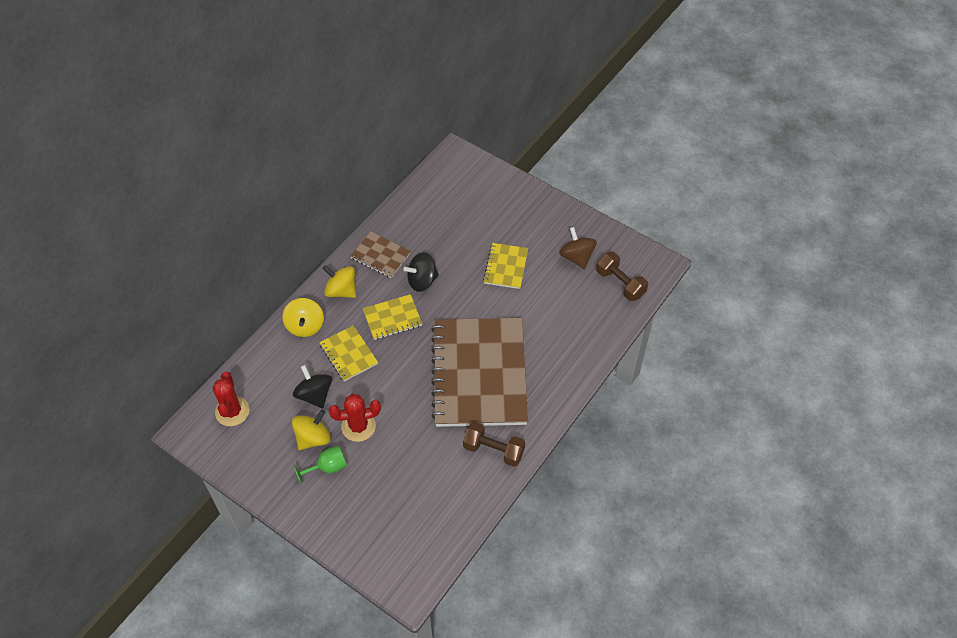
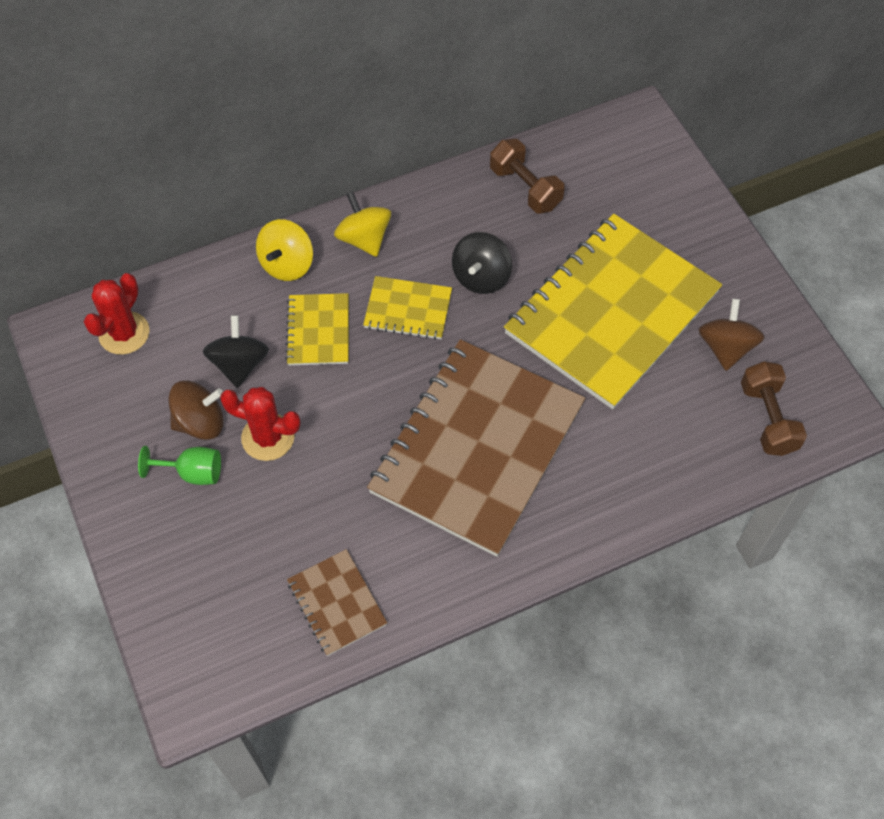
camera: 30 degrees right, 5 degrees up
yellow spinning top [292,410,331,450] -> brown spinning top [168,381,224,440]
brown notebook [350,231,411,278] -> brown notebook moved to [287,549,387,656]
black spinning top [403,252,439,292] -> black spinning top turned 75 degrees counterclockwise [452,232,512,294]
brown dumbbell [463,422,525,467] -> brown dumbbell moved to [490,139,565,213]
yellow notebook [483,243,528,289] -> yellow notebook [504,214,722,409], size x2.28

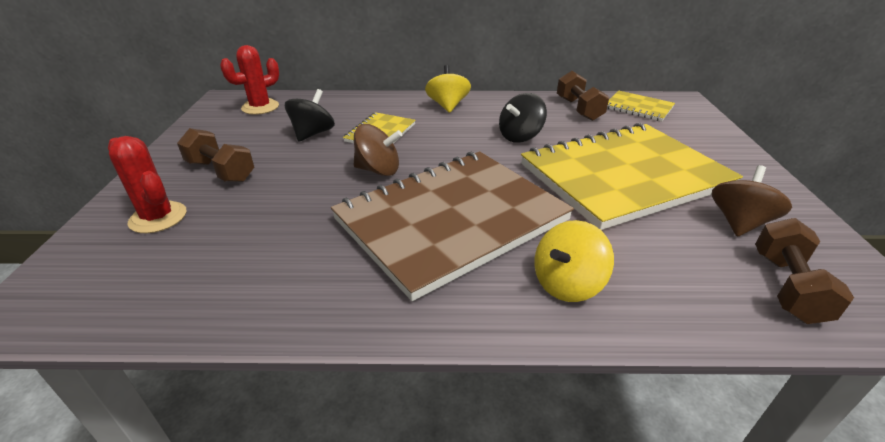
camera: 25 degrees right, 25 degrees down
green goblet [138,446,221,485] -> brown dumbbell [177,128,254,182]
brown spinning top [168,381,224,440] -> brown spinning top moved to [354,124,403,176]
red cactus [220,387,301,461] -> red cactus moved to [108,136,186,233]
yellow spinning top [256,219,313,281] -> yellow spinning top moved to [534,220,614,302]
brown notebook [287,549,387,656] -> none
yellow notebook [363,276,452,340] -> yellow notebook moved to [607,91,675,121]

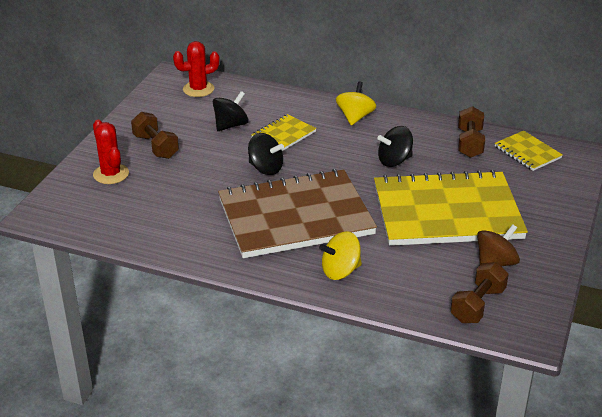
camera: 20 degrees right, 0 degrees up
brown spinning top [354,124,403,176] -> black spinning top [248,133,284,175]

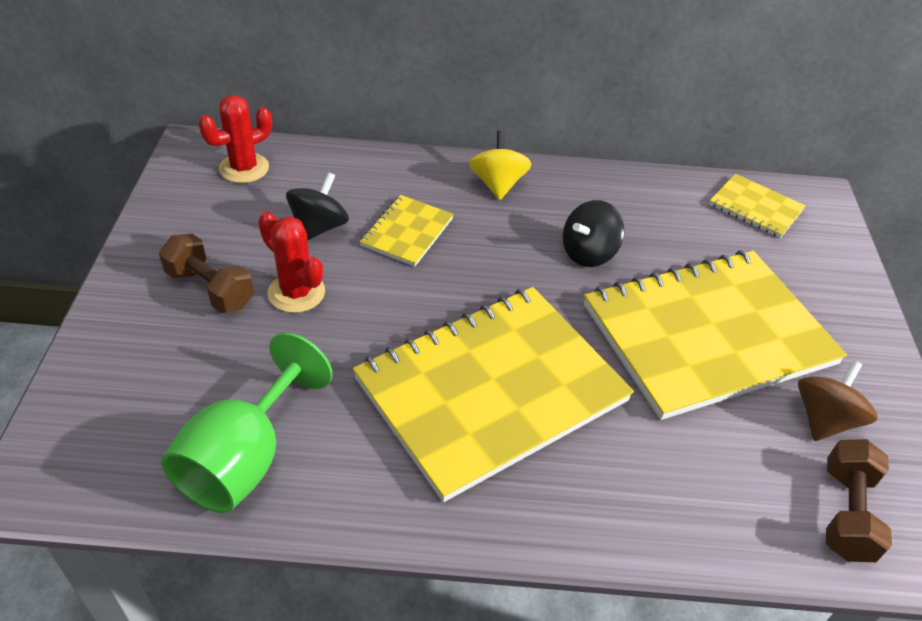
camera: 20 degrees left, 10 degrees up
red cactus [93,120,129,184] -> red cactus moved to [258,211,325,313]
brown notebook [218,169,377,258] -> yellow notebook [352,287,634,502]
black spinning top [248,133,284,175] -> none
yellow spinning top [319,231,362,280] -> none
brown dumbbell [458,106,485,158] -> none
none -> green goblet [161,332,332,513]

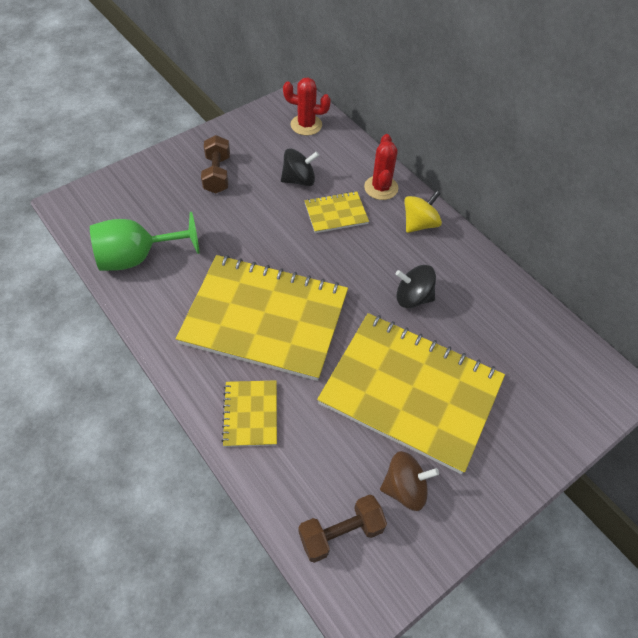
camera: 50 degrees right, 10 degrees up
red cactus [258,211,325,313] -> red cactus moved to [364,134,398,200]
yellow notebook [709,174,806,238] -> yellow notebook moved to [221,380,277,447]

